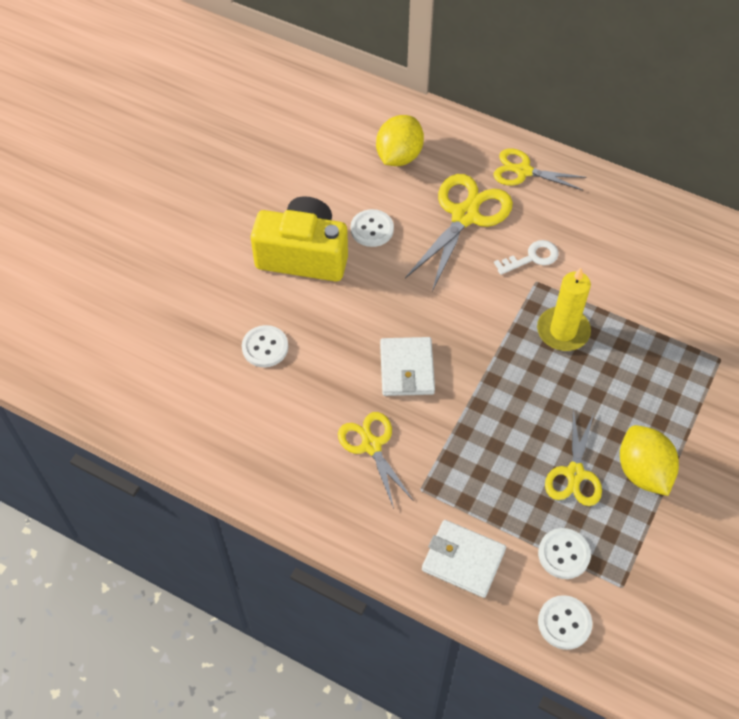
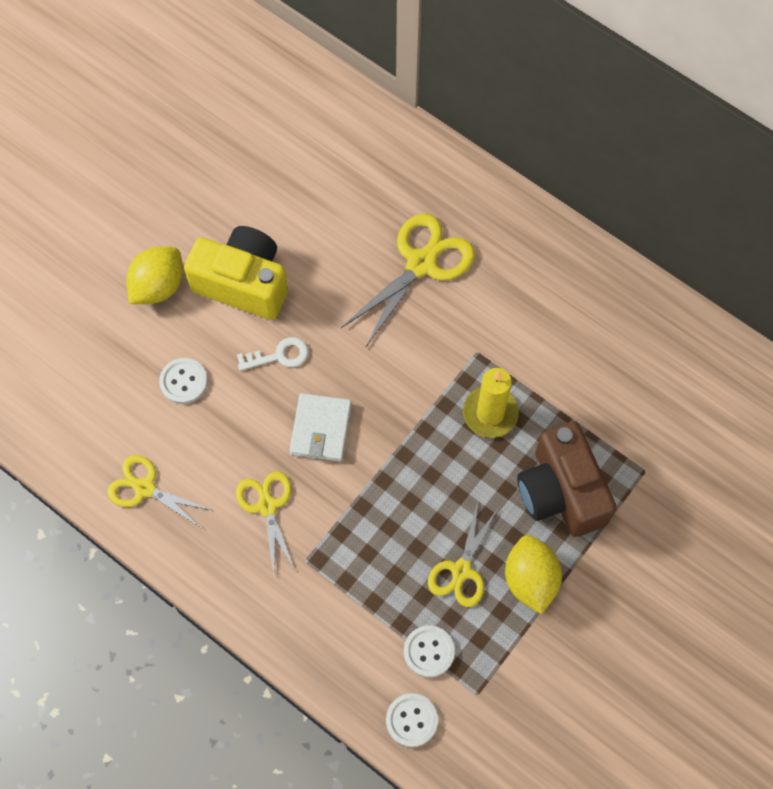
camera: 10 degrees right, 10 degrees up
white button [351,209,394,247] -> none
yellow lemon [376,115,424,166] -> yellow lemon moved to [126,247,183,304]
white wallet [422,520,506,598] -> none
yellow scissors [493,148,587,190] -> yellow scissors moved to [107,455,212,528]
white key [494,240,559,275] -> white key moved to [237,337,309,371]
none -> brown camera [517,421,616,537]

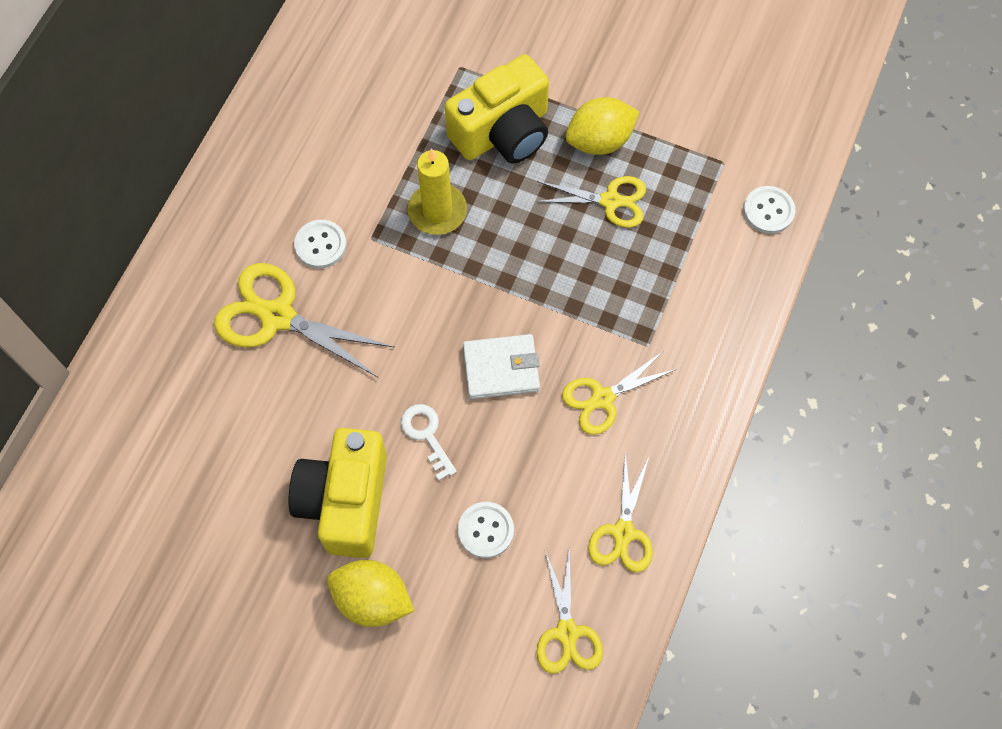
camera: 105 degrees left, 0 degrees up
white button [404,625,455,678] -> white button moved to [294,220,346,268]
brown camera [517,421,616,537] -> yellow camera [444,54,549,164]
none -> yellow scissors [536,546,603,674]

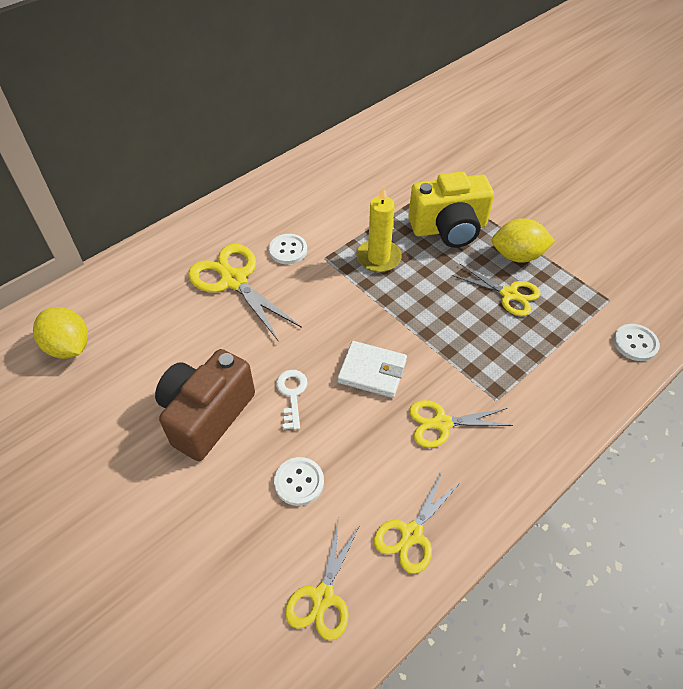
camera: 25 degrees right, 15 degrees down
yellow camera [288,428,387,558] -> brown camera [155,349,255,461]
yellow lemon [327,560,414,627] -> yellow lemon moved to [33,307,88,359]

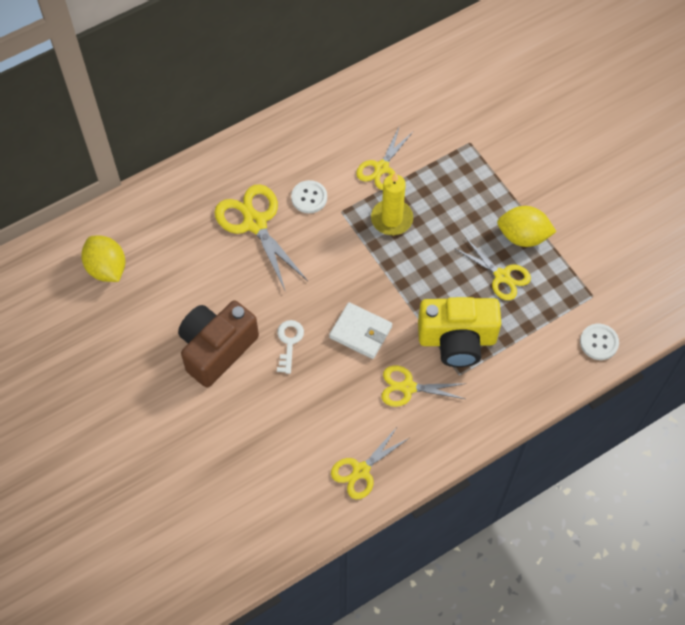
camera: 10 degrees right, 10 degrees up
white button [274,457,324,506] -> none
yellow scissors [285,518,360,641] -> yellow scissors moved to [356,128,413,190]
yellow camera [408,171,494,248] -> yellow camera moved to [418,297,501,367]

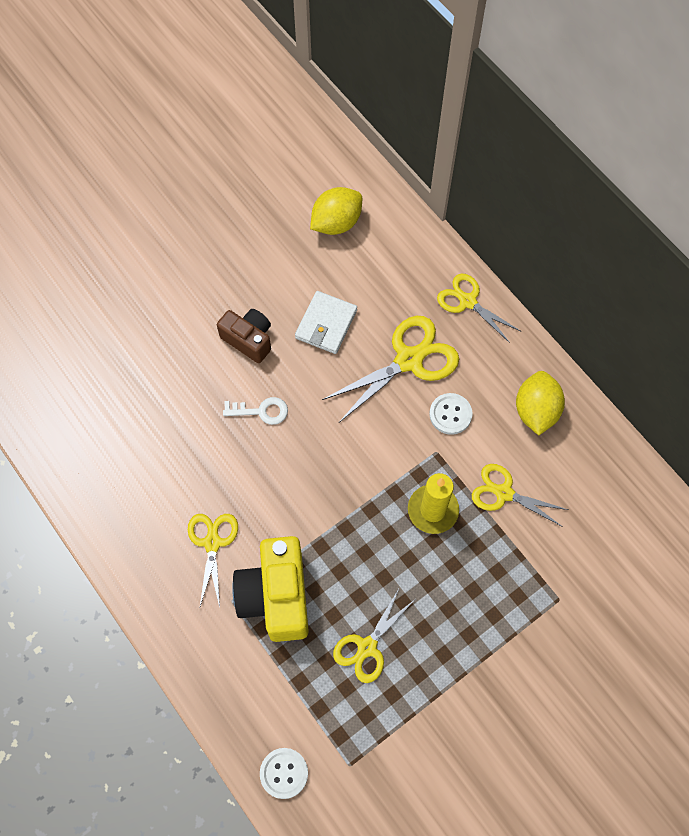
camera: 85 degrees right, 5 degrees up
brown camera [178,300,259,388] -> brown camera [217,309,271,363], size x0.62
white wallet [329,302,392,359] -> white wallet moved to [295,291,357,354]
yellow scissors [331,426,409,499] -> yellow scissors moved to [437,274,520,343]
yellow lemon [497,206,557,247] -> yellow lemon moved to [516,371,565,435]

